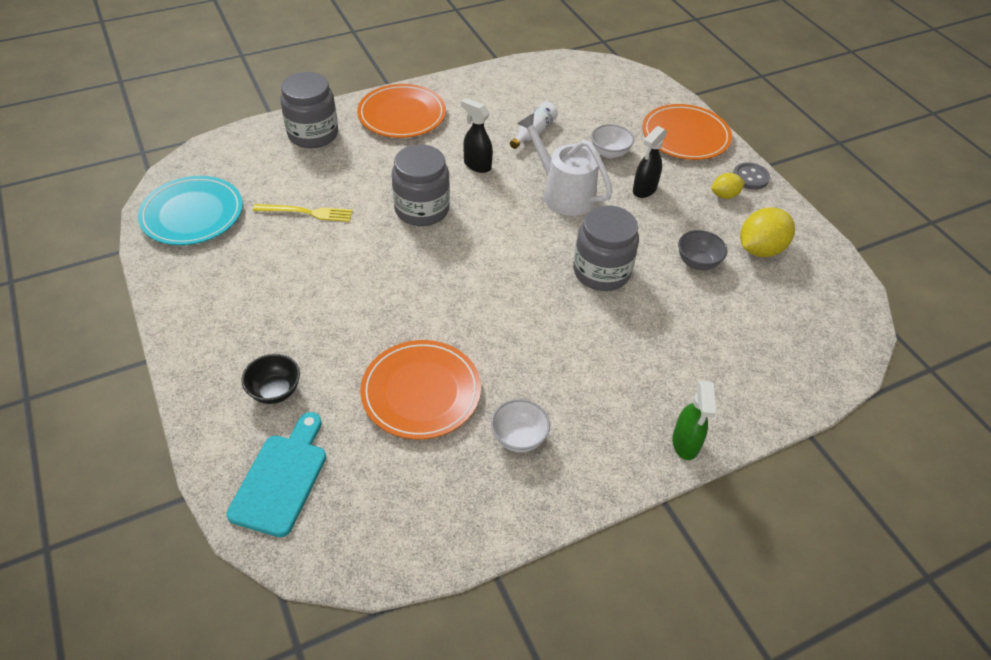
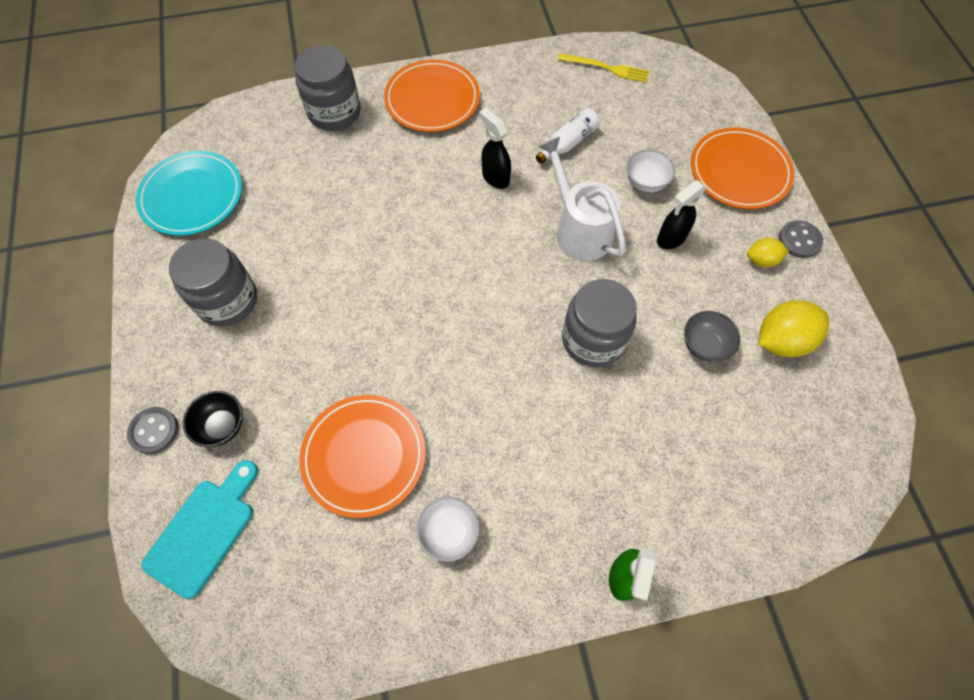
camera: 15 degrees right, 15 degrees up
yellow fork [253,204,353,222] -> yellow fork moved to [558,53,649,83]
grey jar [392,144,450,226] -> grey jar moved to [169,238,257,327]
none -> grey button [127,407,178,454]

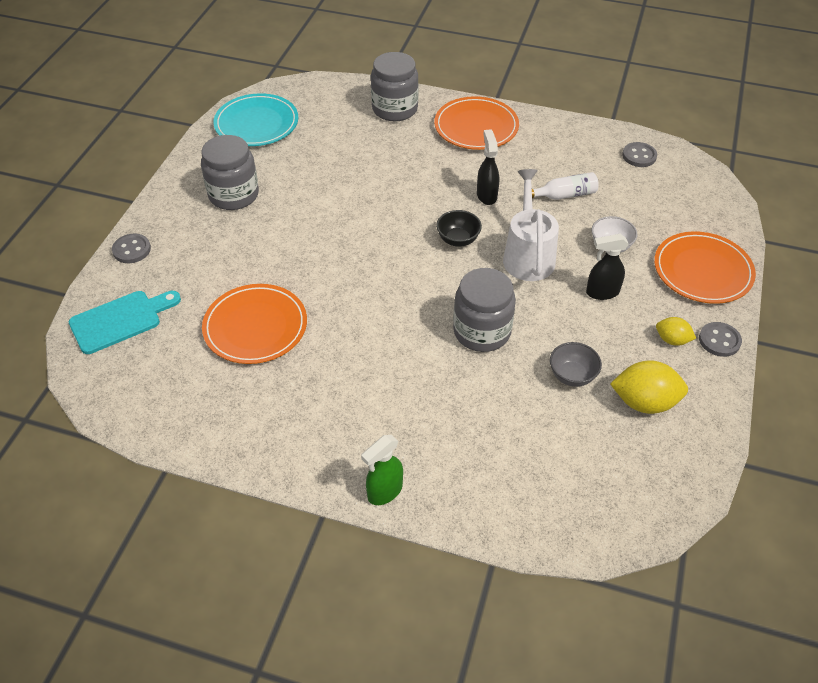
camera: 30 degrees right, 15 degrees down
black bowl [183,391,243,447] -> black bowl moved to [436,210,482,247]
white bowl [416,497,479,562] -> none
yellow fork [558,53,649,83] -> grey button [622,142,657,167]

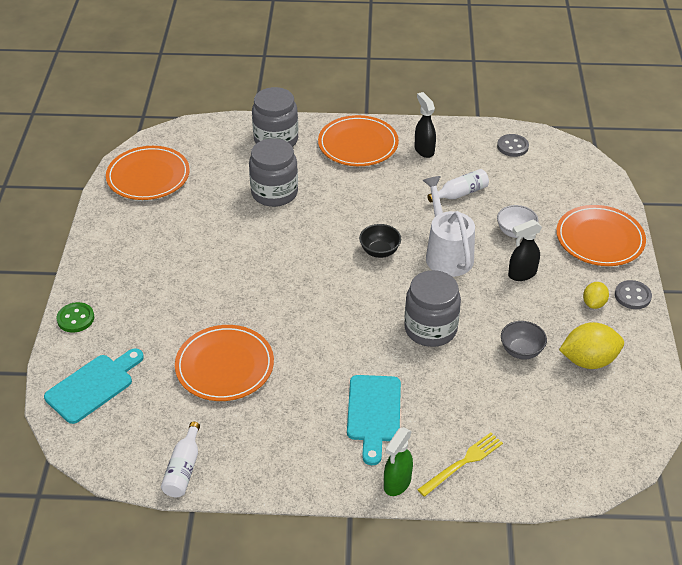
camera: 15 degrees left, 5 degrees down
grey button [112,234,151,263] -> green button [57,302,94,333]
grey jar [201,135,259,210] -> grey jar moved to [249,138,298,207]
turquoise plate [213,93,298,146] -> orange plate [106,146,190,200]
black spray bottle [477,129,499,205] -> black spray bottle moved to [415,92,436,158]
yellow lemon [656,317,696,346] -> yellow lemon turned 75 degrees counterclockwise [583,282,609,309]
none -> white bottle [161,422,200,497]
none -> turquoise cutting board [347,375,401,465]
none -> yellow fork [417,433,503,497]

